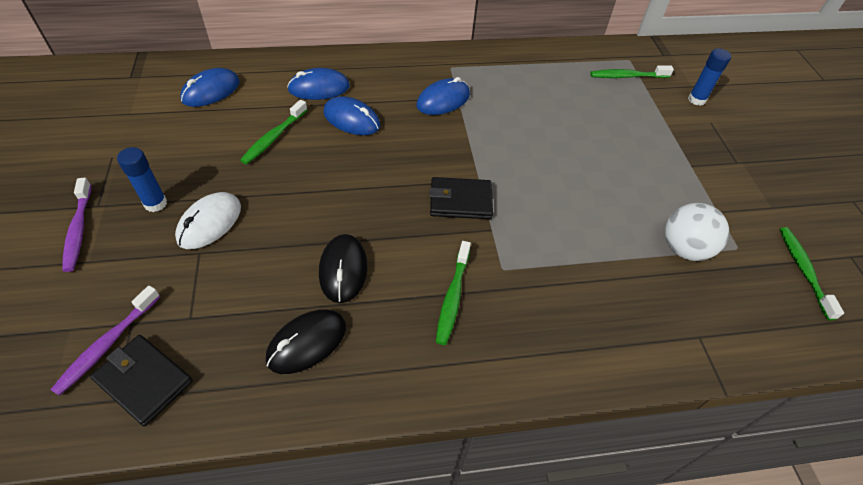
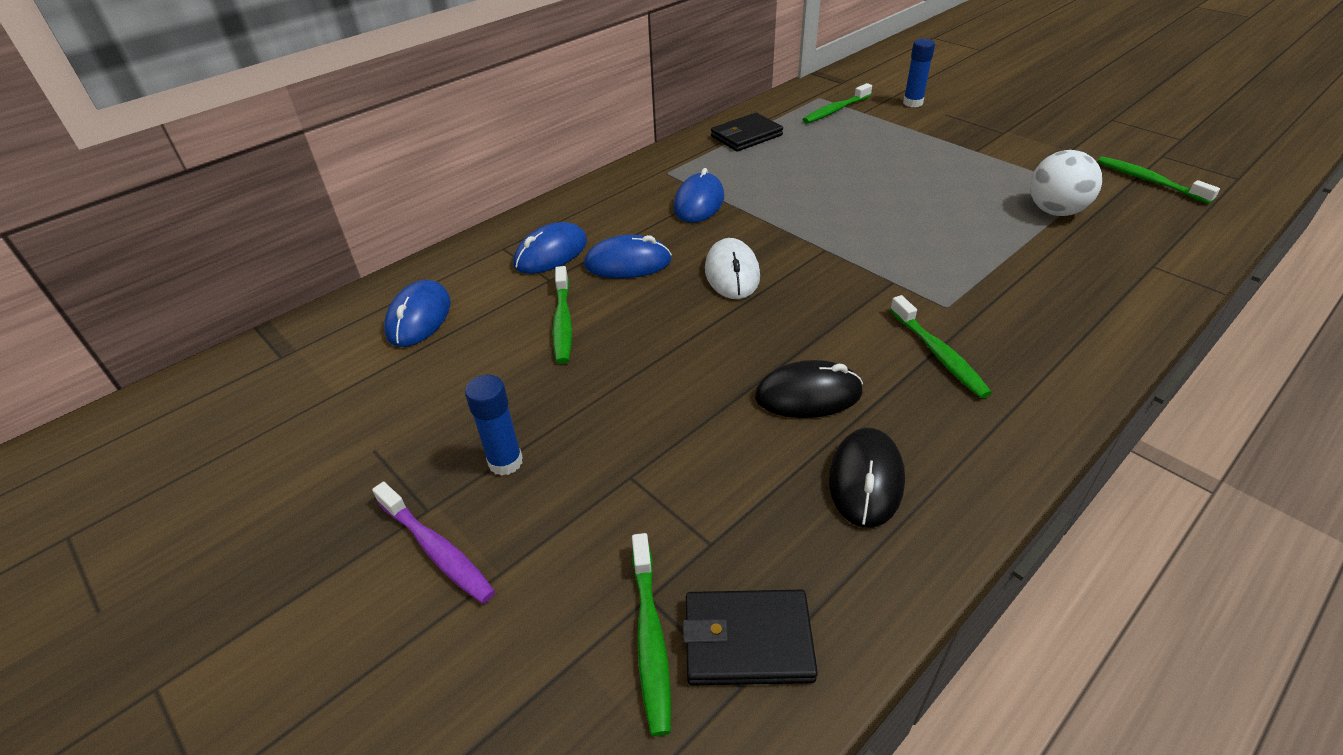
camera: 30 degrees left, 10 degrees down
purple toothbrush [50,285,160,396] -> green toothbrush [632,533,671,736]
white mouse [175,192,241,249] -> white mouse moved to [705,238,760,299]
black mouse [319,234,368,303] -> black mouse turned 60 degrees counterclockwise [755,360,863,418]
black wallet [429,177,493,219] -> black wallet moved to [711,113,783,151]

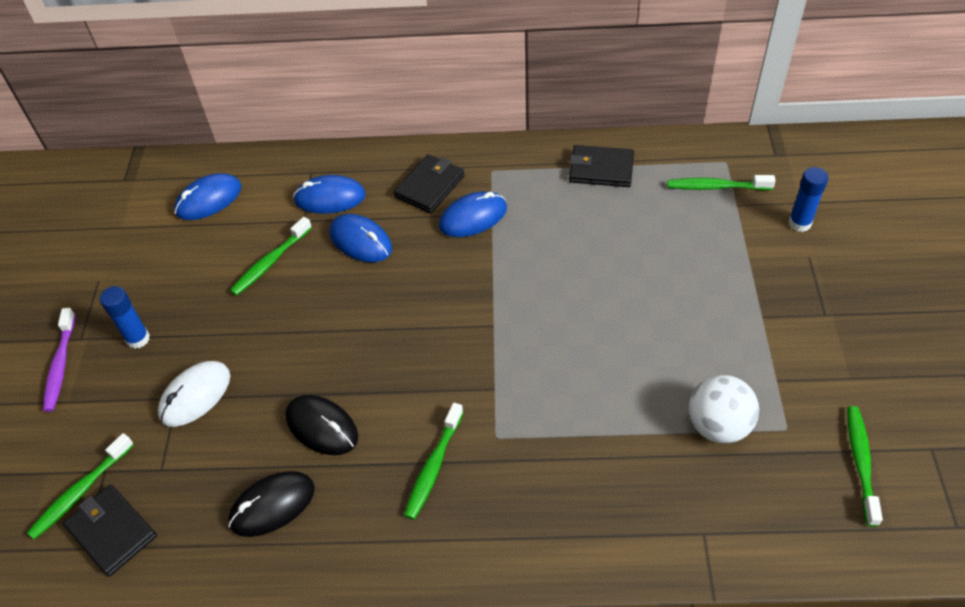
camera: 45 degrees right, 10 degrees up
white mouse [705,238,760,299] -> white mouse moved to [158,361,230,427]
none -> black wallet [394,154,464,214]

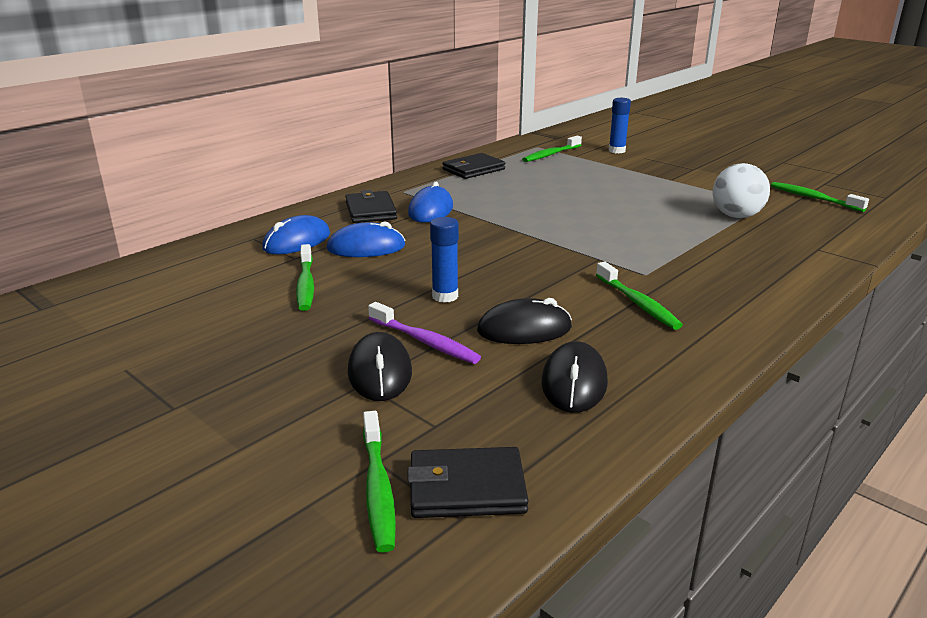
camera: 50 degrees left, 25 degrees down
purple toothbrush [43,308,76,412] -> purple toothbrush moved to [368,302,481,364]
blue glue stick [100,286,150,349] -> blue glue stick moved to [430,217,459,303]
white mouse [158,361,230,427] -> black mouse [348,332,412,401]
blue mouse [174,173,242,220] -> none

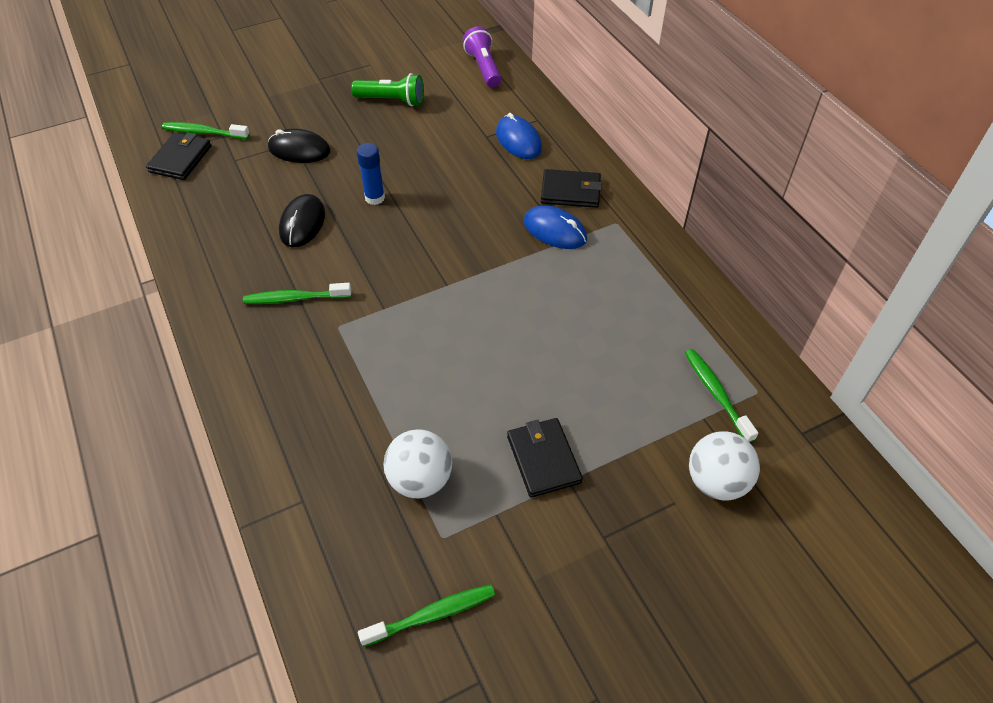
camera: 110 degrees right, 25 degrees up
green toothbrush [296,244,314,311] -> none
blue mouse [327,221,406,257] -> none
purple toothbrush [368,302,481,364] -> none
black wallet [442,153,505,179] -> black wallet moved to [507,418,583,498]
black mouse [541,341,608,413] -> none
blue glue stick [609,98,631,153] -> white ball [689,431,760,501]
none -> green flashlight [351,73,424,107]
none -> purple flashlight [463,26,501,88]

